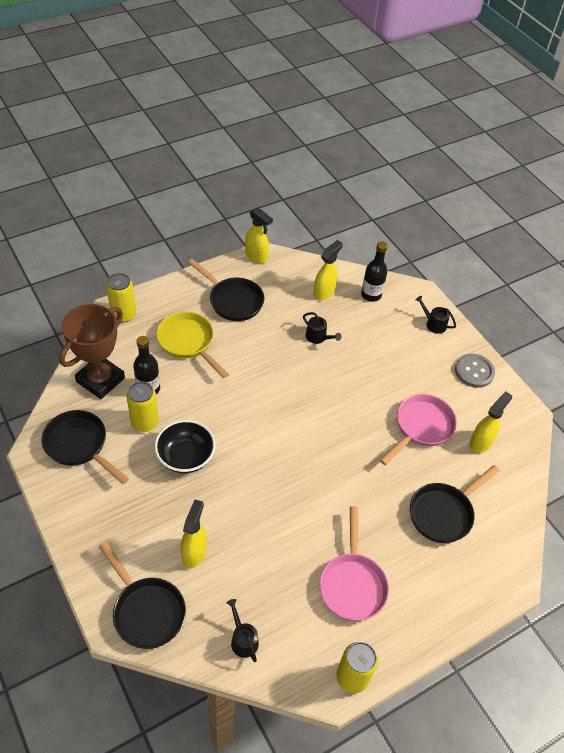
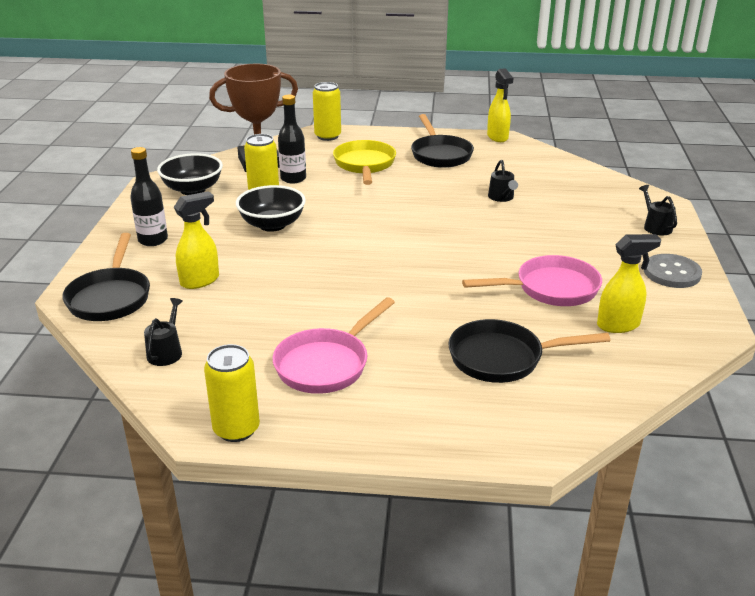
camera: 40 degrees right, 20 degrees down
black pan [41,410,129,484] -> black bowl [157,153,223,195]
yellow spray bottle [313,240,343,301] -> none
black bottle [361,241,388,302] -> black bottle moved to [130,147,168,246]

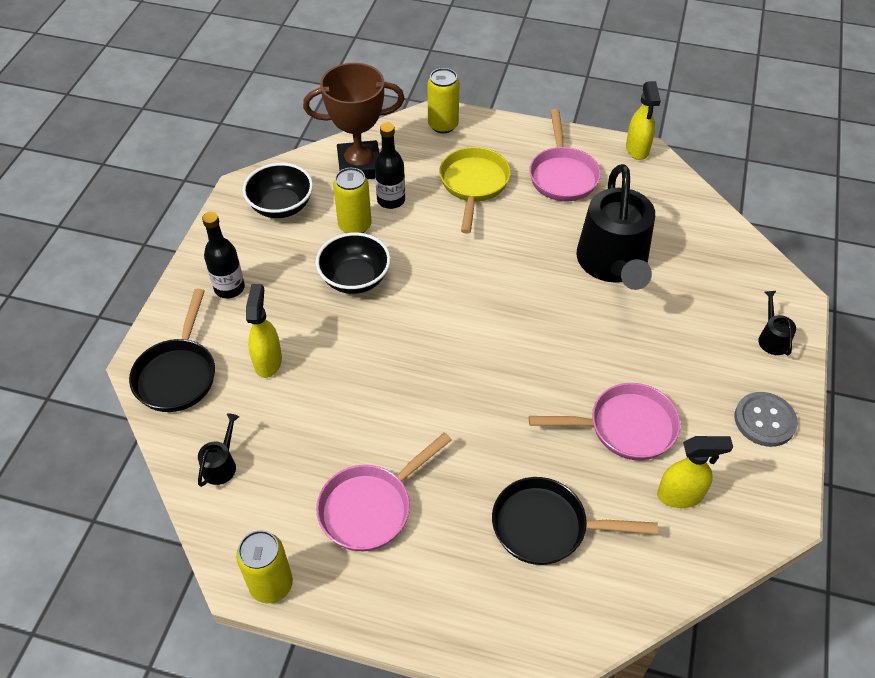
camera: 10 degrees right, 20 degrees up
yellow spray bottle [174,191,219,289] -> yellow spray bottle turned 60 degrees counterclockwise [246,284,282,378]
black pan [411,114,474,168] -> pink pan [529,109,601,201]
black watering can [488,160,518,202] -> black watering can [577,164,655,290], size x2.49

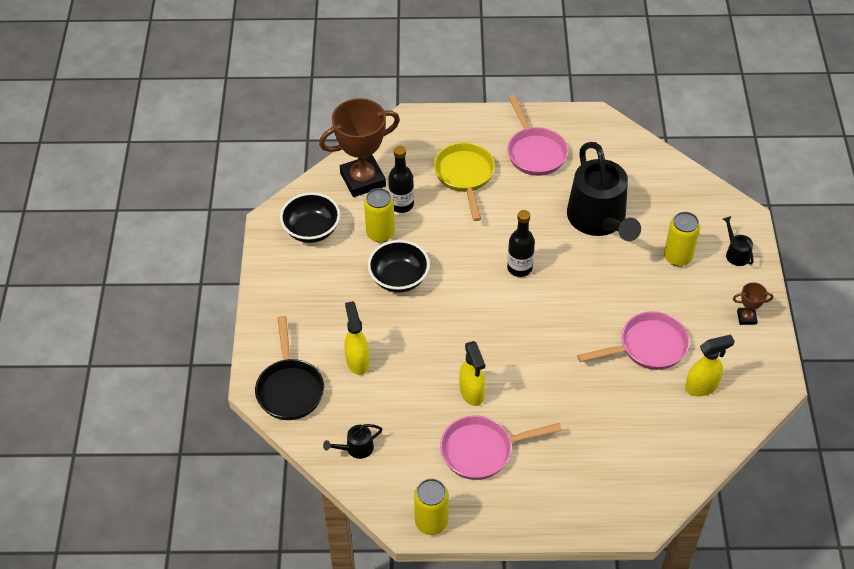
camera: 15 degrees left, 0 degrees up
black watering can [198,413,239,487] -> black watering can turned 120 degrees counterclockwise [323,424,382,459]
black bottle [202,212,245,299] -> black bottle moved to [507,210,535,277]
pink pan [316,432,452,551] -> pink pan turned 45 degrees clockwise [440,415,562,480]
yellow can [428,68,459,133] -> yellow can moved to [664,212,700,266]
black pan [492,477,658,565] -> none
yellow spray bottle [626,81,661,160] -> yellow spray bottle moved to [459,341,485,406]
grey button [735,392,798,447] -> brown trophy [733,282,773,325]

